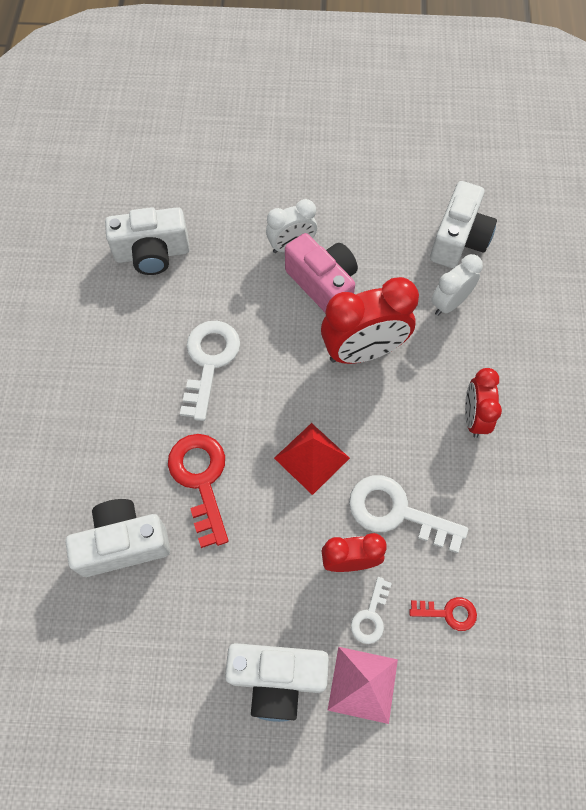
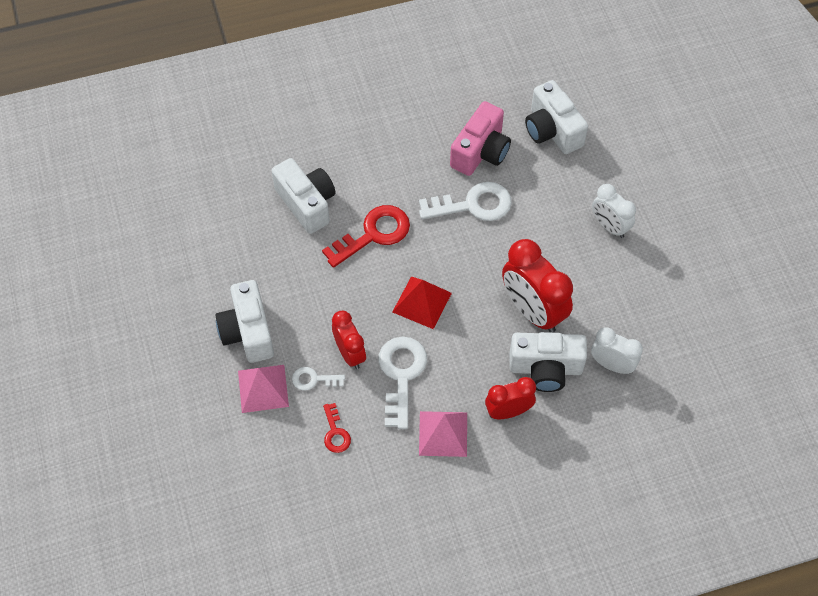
camera: 70 degrees right, 5 degrees down
pink camera [285,233,358,312] -> pink camera moved to [450,101,511,176]
white camera [430,181,497,268] -> white camera moved to [510,332,587,392]
none -> pink pyramid [419,411,467,457]

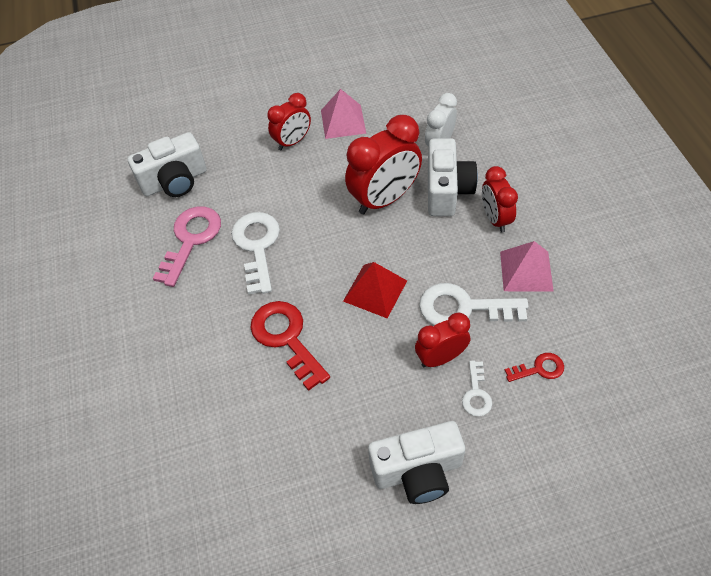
camera: 85 degrees left, 5 degrees down
pink pyramid [238,365,289,413] -> pink pyramid moved to [321,89,366,139]
white camera [272,158,335,234] -> none
pink camera [450,101,511,176] -> pink key [153,206,221,287]
white clock [592,184,636,238] -> red clock [267,93,311,150]

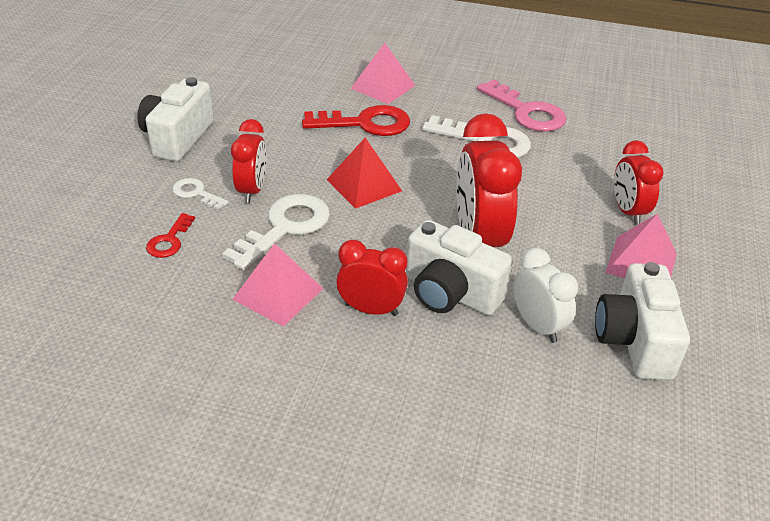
camera: 115 degrees right, 15 degrees down
white camera [127,132,207,197] -> white camera moved to [595,262,690,380]
none -> pink pyramid [350,43,416,104]

